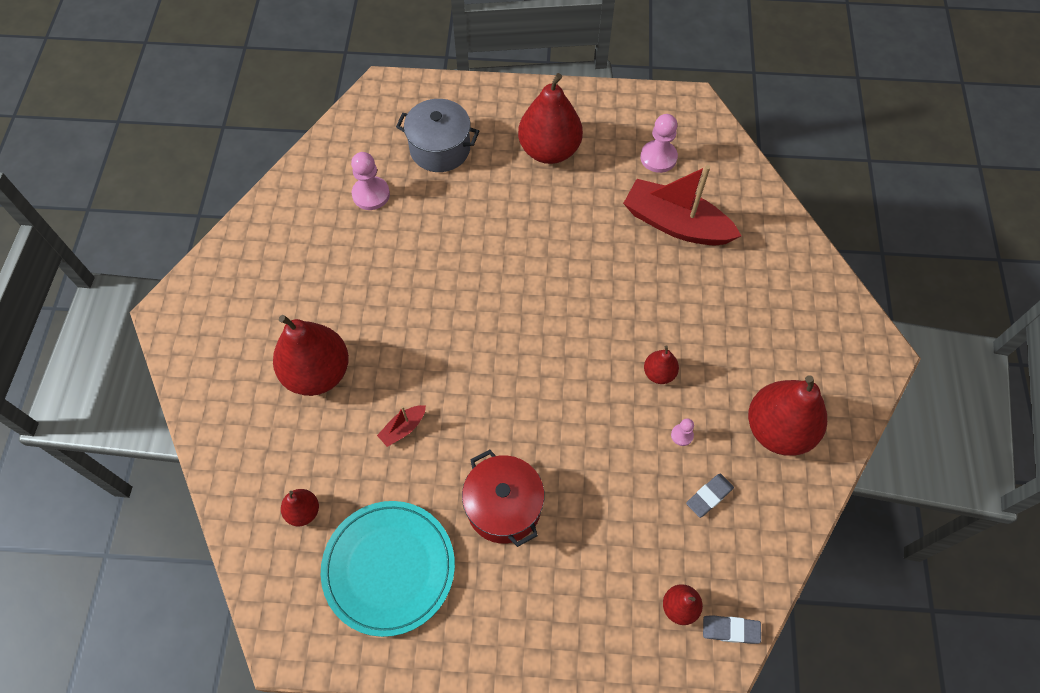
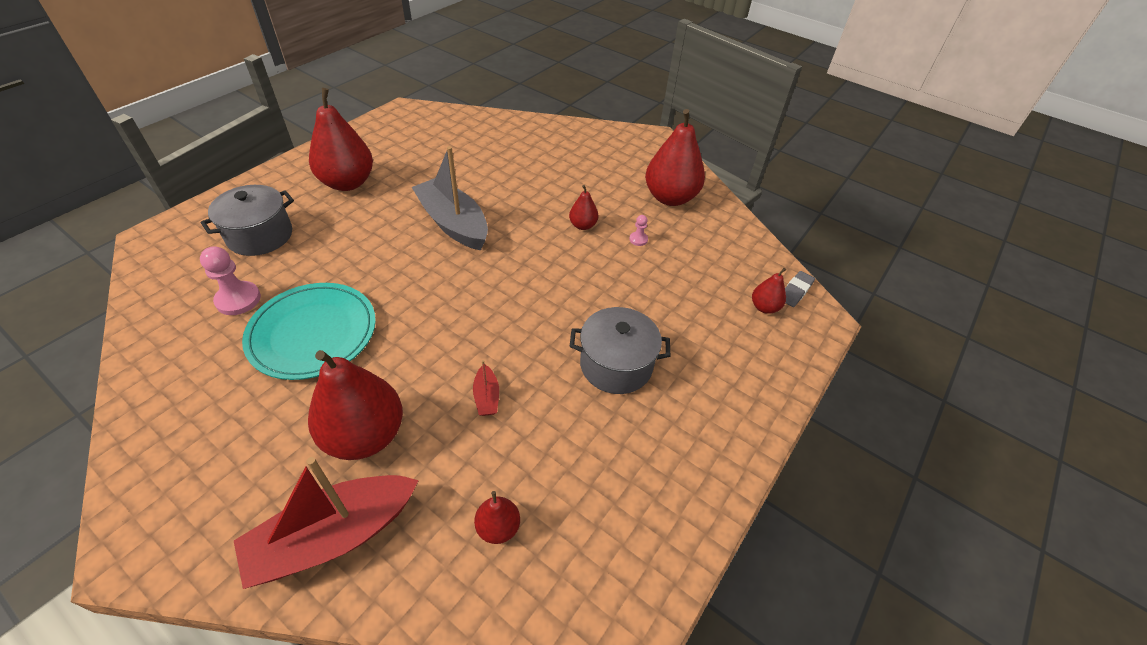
camera: 60 degrees left, 15 degrees down
turquoise plate [321,501,455,637] -> turquoise plate moved to [242,283,376,380]
red pot [462,450,545,547] -> grey pot [570,307,670,394]
red boat [623,165,741,246] -> red boat moved to [234,457,419,589]
pink pawn [640,114,678,173] -> none
grey eraser [686,474,734,518] -> none
none -> grey boat [412,146,488,250]

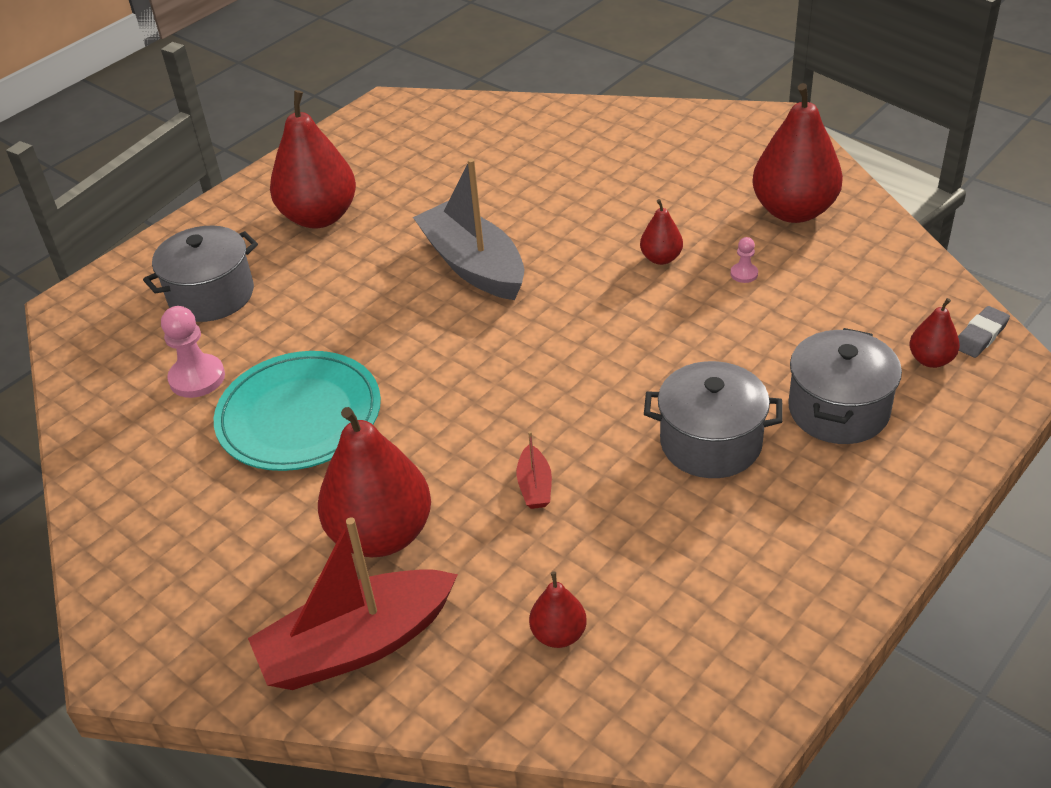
camera: 10 degrees right, 5 degrees down
none -> grey pot [788,328,902,444]

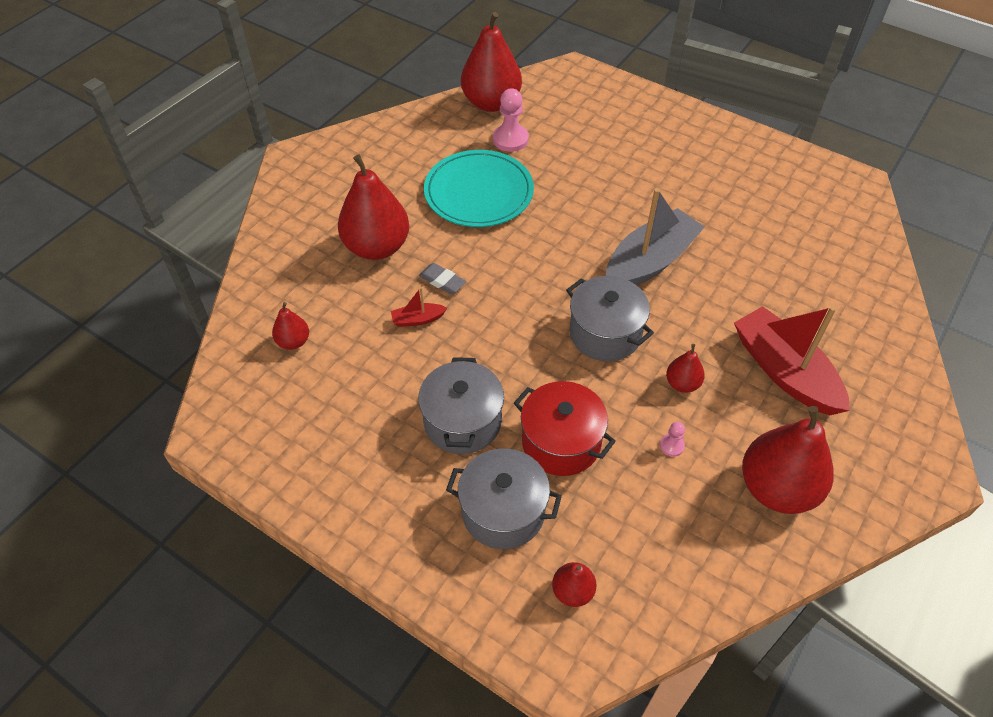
camera: 80 degrees right, 10 degrees up
grey pot [143,226,258,322] -> grey pot moved to [566,276,654,362]
red boat [248,517,458,690] -> red boat moved to [734,306,850,415]
red pear [270,90,356,229] -> red pear moved to [461,12,522,112]
grey eraser [958,306,1010,358] -> grey eraser moved to [419,263,466,294]
none -> red pot [514,381,616,476]

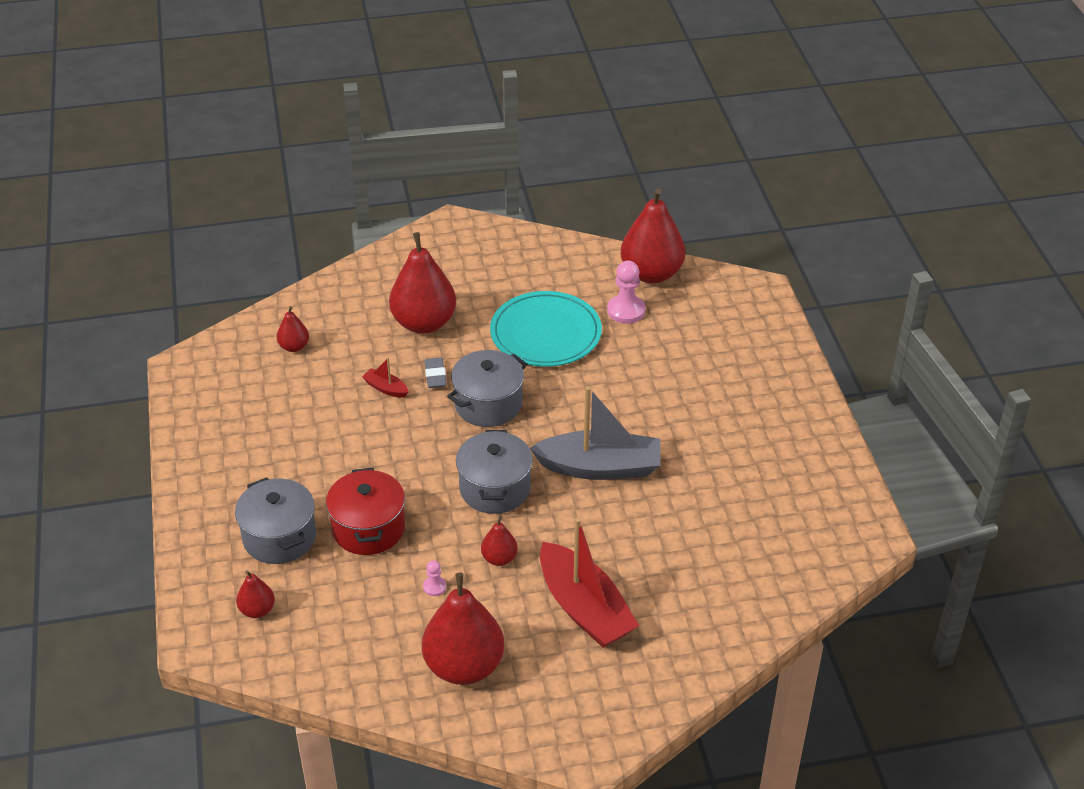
camera: 45 degrees right, 10 degrees down
grey pot [418,357,504,454] -> grey pot moved to [447,350,527,427]
red boat [734,306,850,415] -> red boat turned 135 degrees clockwise [540,518,639,648]

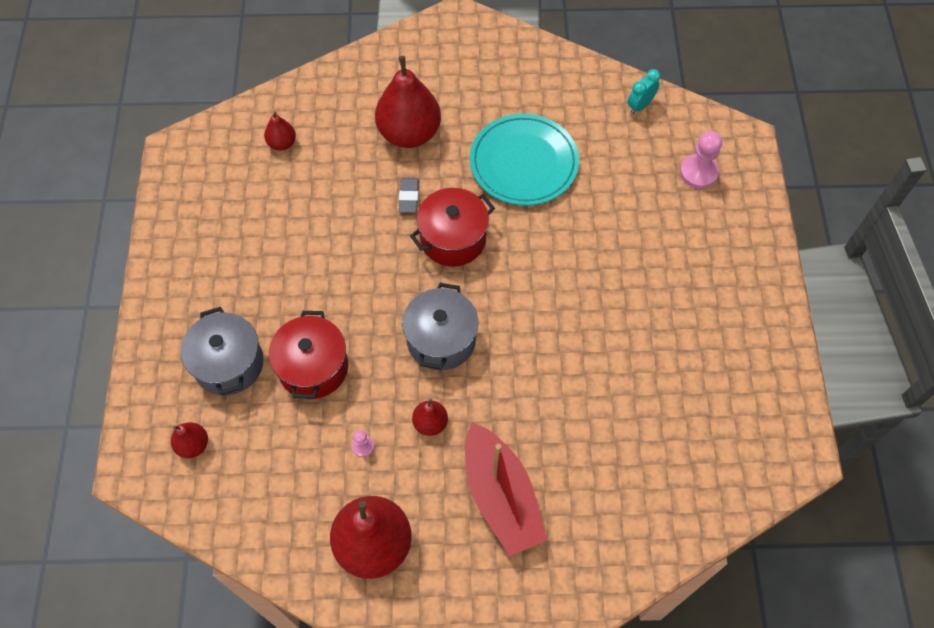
camera: 10 degrees right, 20 degrees up
red boat [362,358,409,398] -> none
grey pot [447,350,527,427] -> red pot [410,188,495,267]
grey boat [530,386,660,480] -> none
pink pawn [607,261,645,324] -> pink pawn moved to [680,131,722,189]
red pear [621,189,685,283] -> turquoise clock [628,69,660,114]

